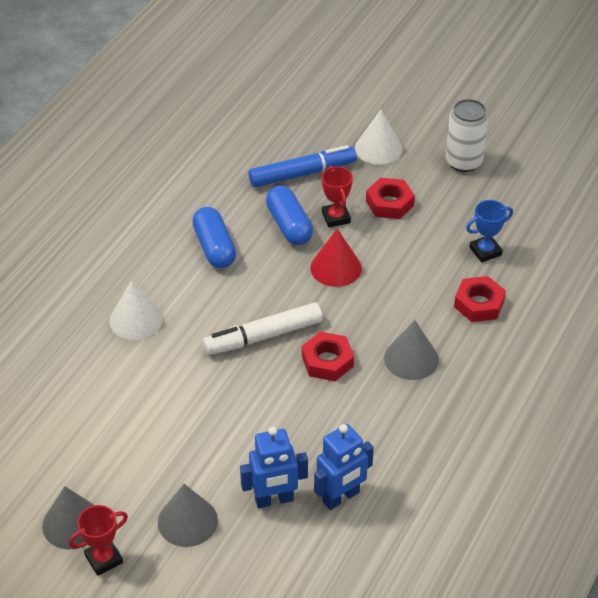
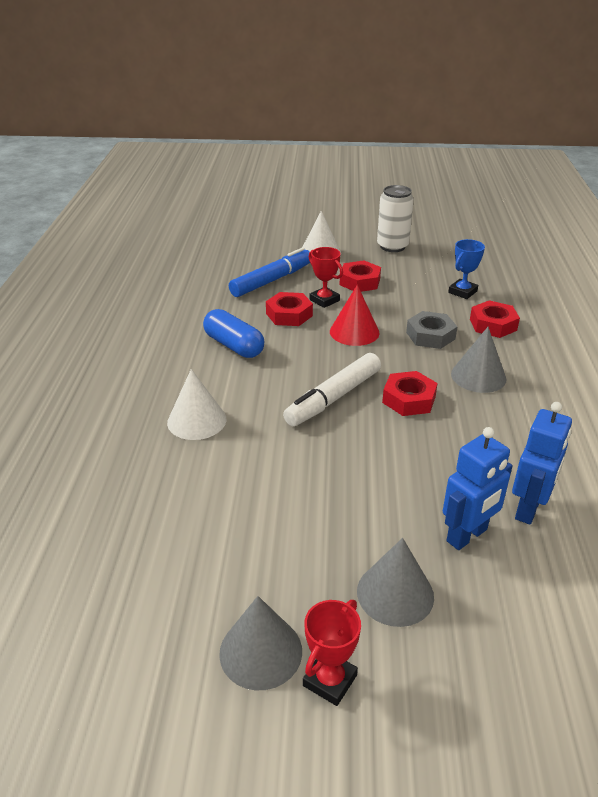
camera: 25 degrees left, 10 degrees down
blue capsule [266,186,313,245] -> red nut [266,292,313,326]
none -> grey nut [406,311,457,349]

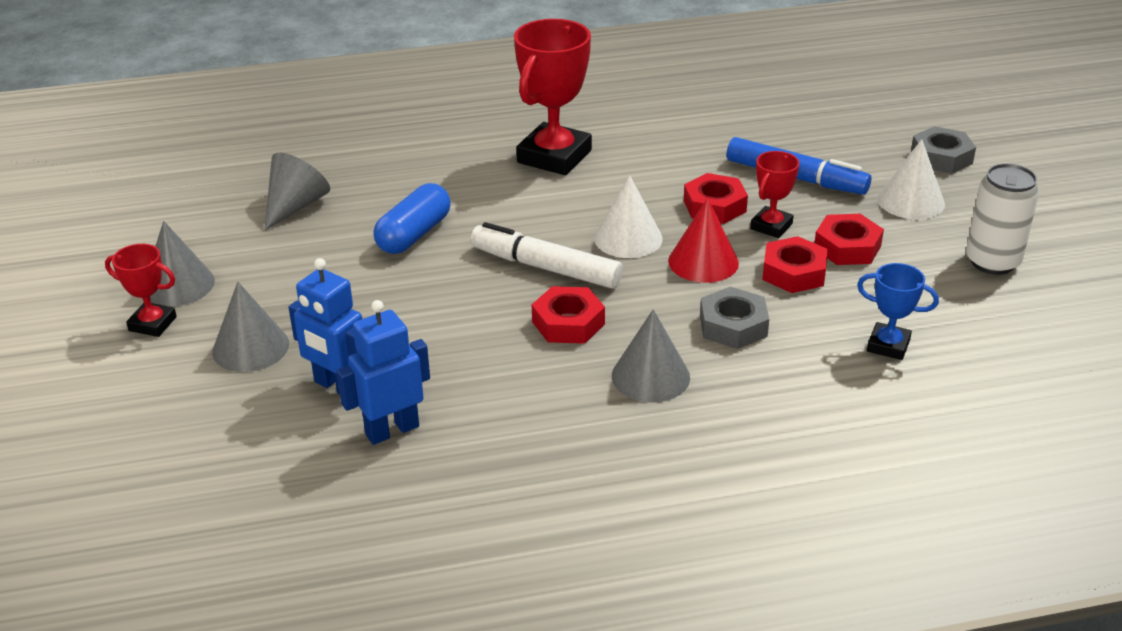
camera: 75 degrees right, 0 degrees up
white cone [167,369,226,440] -> white cone moved to [594,175,663,258]
blue capsule [203,309,264,358] -> blue capsule moved to [373,183,451,254]
red nut [470,300,520,338] -> red nut moved to [762,236,827,293]
blue robot [512,402,572,525] -> blue robot turned 135 degrees clockwise [336,300,430,445]
none -> grey cone [264,153,330,230]
none -> red trophy [514,19,592,175]
none -> grey nut [911,126,976,174]

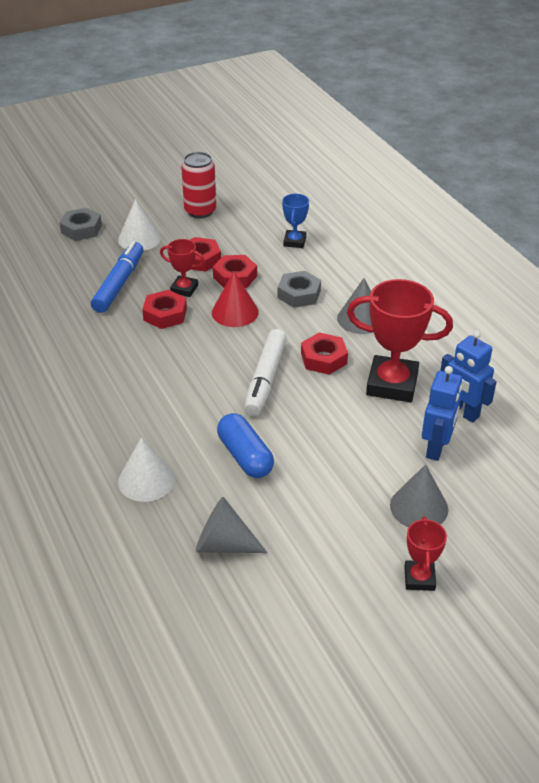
camera: 105 degrees left, 5 degrees up
grey cone [150,221,215,307] -> none
blue capsule [373,183,451,254] -> blue capsule turned 45 degrees clockwise [217,413,274,478]
red trophy [514,19,592,175] -> red trophy moved to [347,279,453,402]
white cone [594,175,663,258] -> white cone moved to [118,437,175,502]
white can [966,163,1039,275] -> red can [181,152,216,218]

